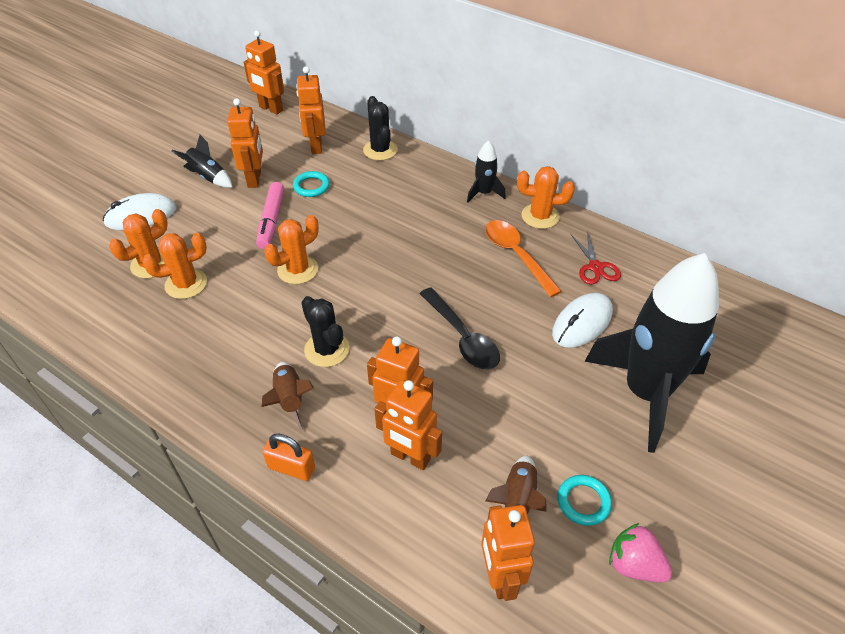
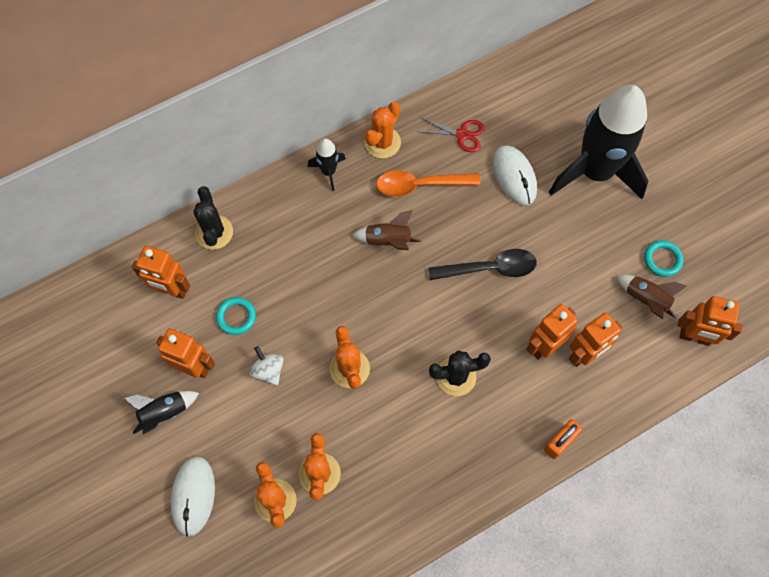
camera: 65 degrees left, 20 degrees up
orange robot [244,30,284,115] -> none
pink marker [256,182,284,249] -> white spinning top [250,346,284,386]
brown rocket [261,362,314,431] -> brown rocket moved to [352,210,421,250]
black cactus [363,96,398,161] -> black cactus turned 75 degrees clockwise [193,186,233,250]
pink strawberry [609,523,672,582] -> none

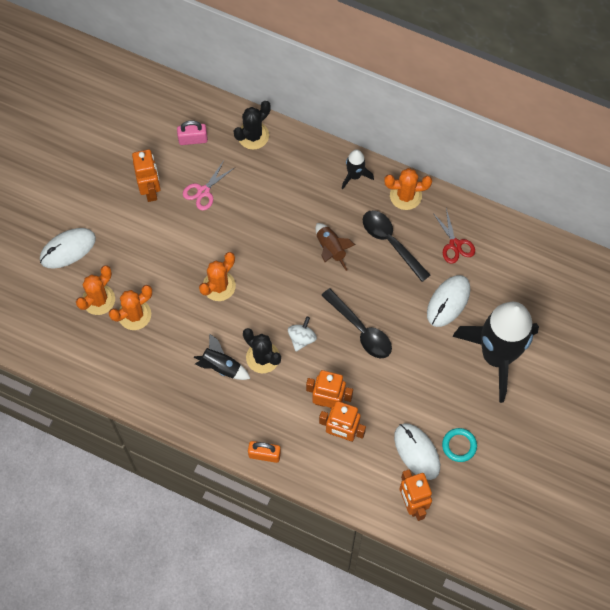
camera: 55 degrees right, 0 degrees up
black rocket [123,391,199,434] -> black rocket moved to [194,333,250,380]
orange robot [132,246,190,299] -> pink padlock [177,121,208,145]
turquoise ring [216,297,256,335] -> pink scissors [183,161,234,210]
white spinning top [250,346,284,386] -> white spinning top moved to [288,316,317,351]
orange spoon [376,170,480,197] -> black spoon [363,210,430,282]
brown rocket [617,275,687,319] -> white mouse [394,423,440,480]

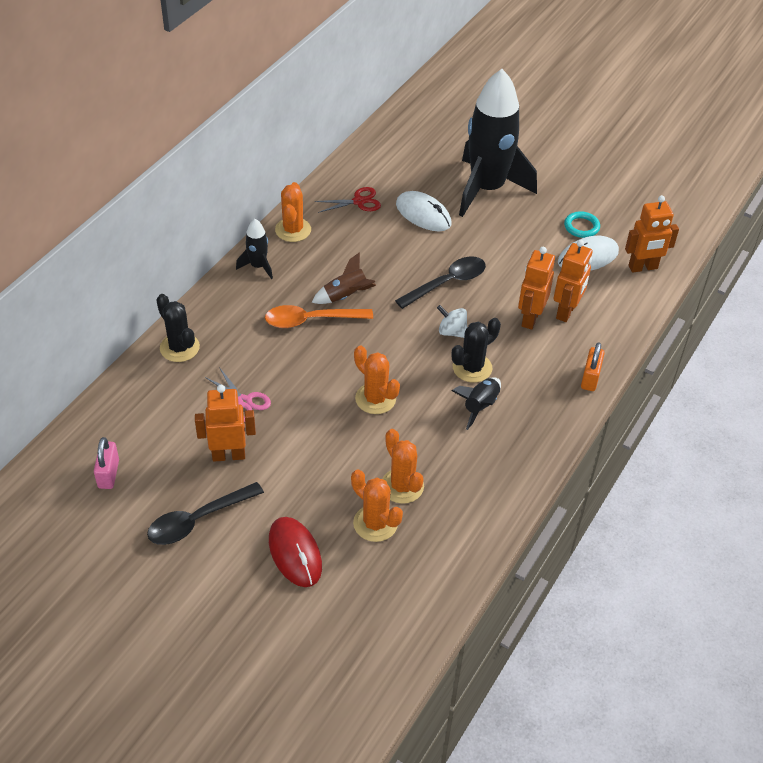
camera: 85 degrees left, 20 degrees down
white mouse [40,228,96,269] -> red mouse [269,517,322,587]
pink padlock [177,121,208,145] -> pink padlock moved to [94,437,119,489]
black spoon [363,210,430,282] -> black spoon moved to [147,482,264,545]
none -> orange spoon [265,305,373,328]

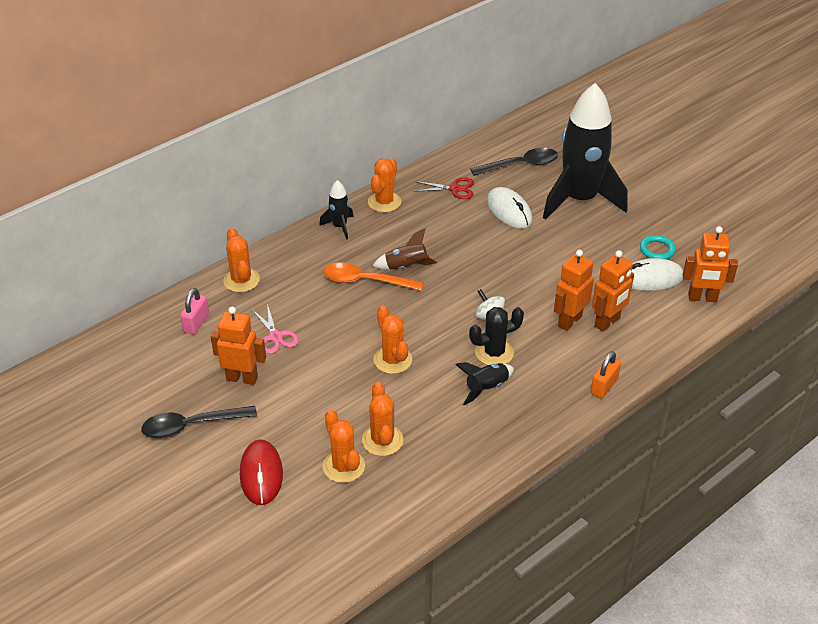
camera: 20 degrees right, 5 degrees down
pink padlock [94,437,119,489] -> pink padlock moved to [180,288,209,335]
black cactus [156,294,200,362] -> orange cactus [223,228,260,292]
black spoon [395,256,486,309] -> black spoon moved to [470,148,558,176]

